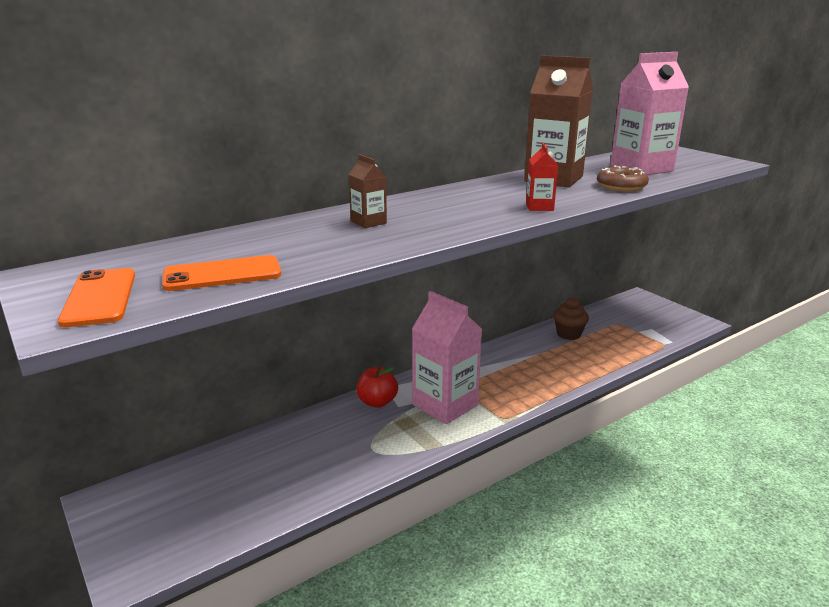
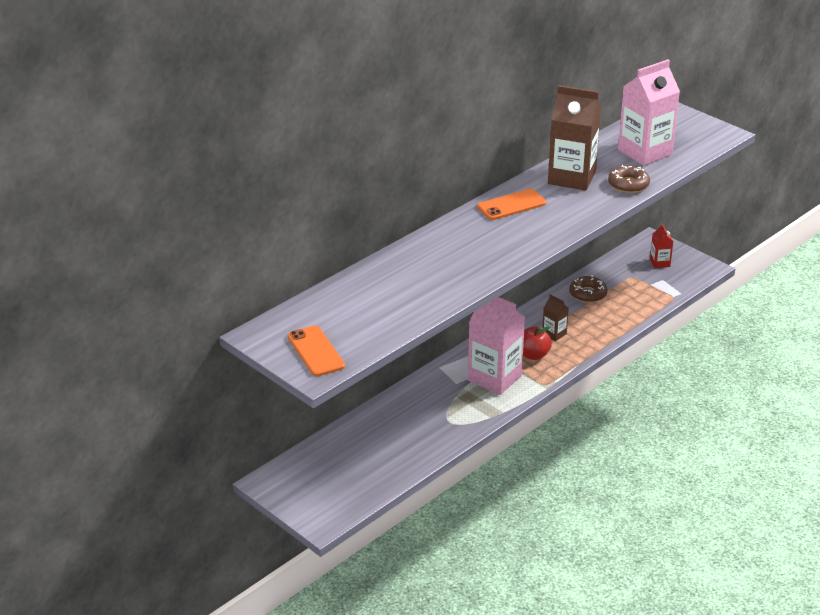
camera: 10 degrees left, 10 degrees up
orange phone [162,255,281,291] -> orange phone moved to [477,189,546,220]
brown carton [349,154,387,228] -> brown carton moved to [542,294,569,341]
red apple [356,367,398,408] -> red apple moved to [523,327,552,360]
red carton [526,143,558,211] -> red carton moved to [650,224,673,268]
brown cupcake [553,297,589,340] -> brown donut [569,275,607,303]

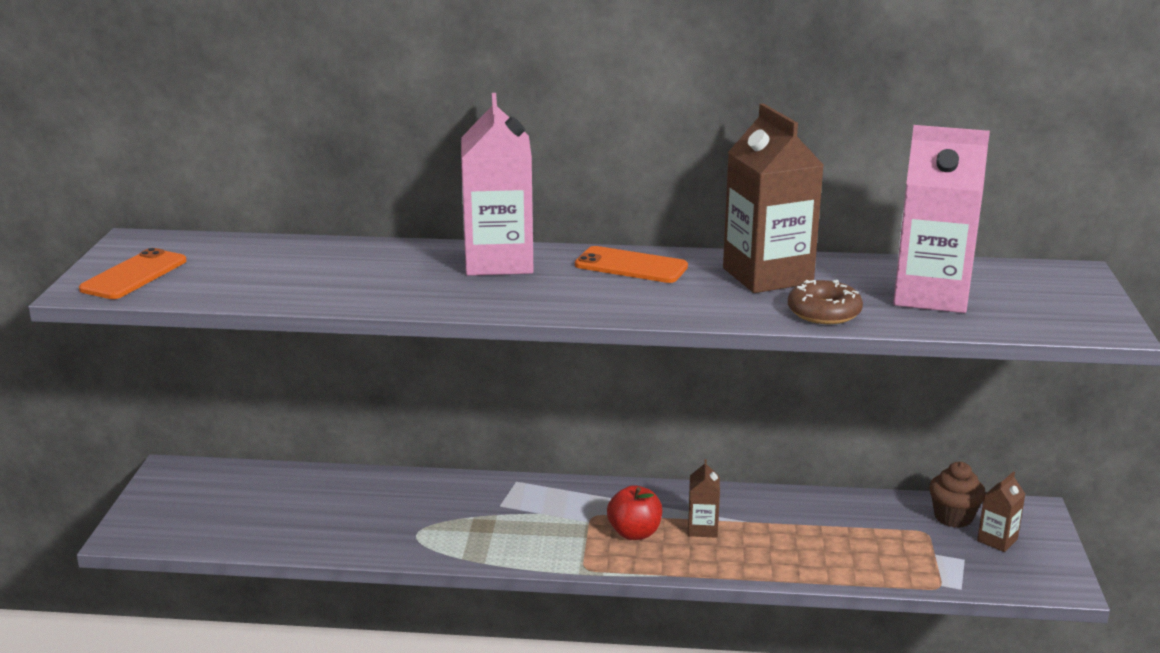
camera: 50 degrees right, 10 degrees down
pink carton [468,297,525,395] -> pink carton moved to [461,93,534,276]
brown donut [569,275,607,303] -> none
red carton [650,224,673,268] -> brown carton [977,471,1025,552]
none -> brown cupcake [929,462,986,528]

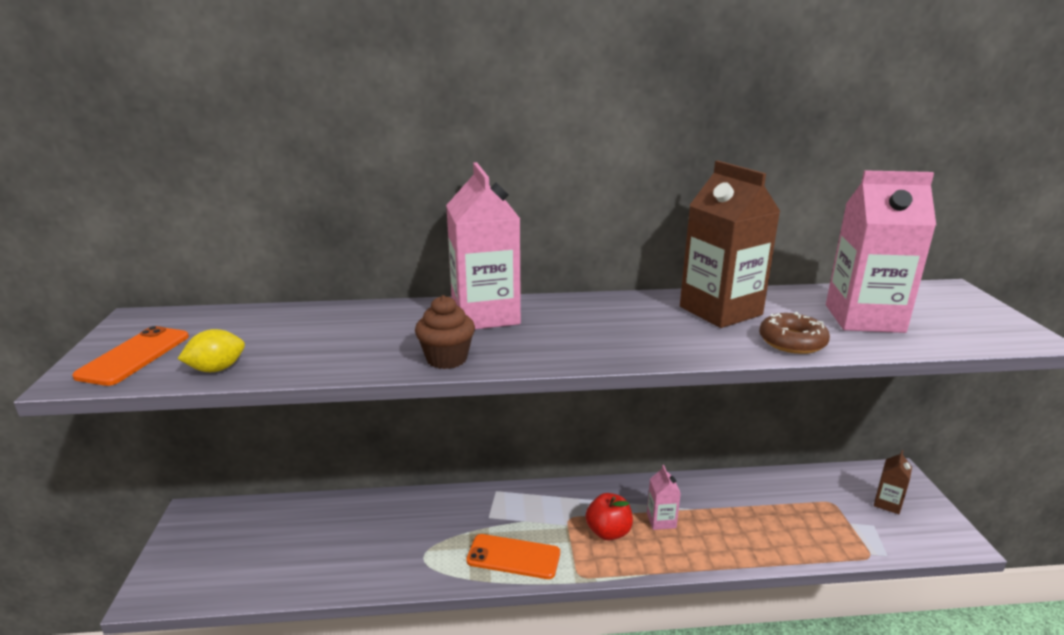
camera: 10 degrees left, 0 degrees up
orange phone [575,246,688,283] -> orange phone moved to [466,534,560,579]
brown carton [688,459,720,538] -> pink carton [647,465,681,530]
brown cupcake [929,462,986,528] -> brown cupcake moved to [415,295,475,369]
none -> yellow lemon [178,329,245,372]

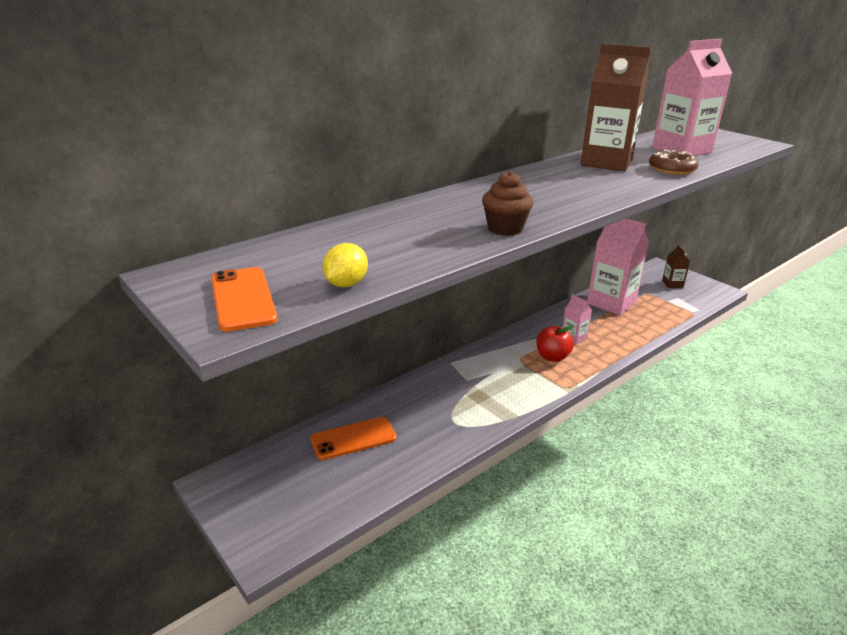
camera: 35 degrees left, 5 degrees up
pink carton [446,162,521,329] -> pink carton moved to [587,218,649,315]
orange phone [466,534,560,579] -> orange phone moved to [311,417,397,460]

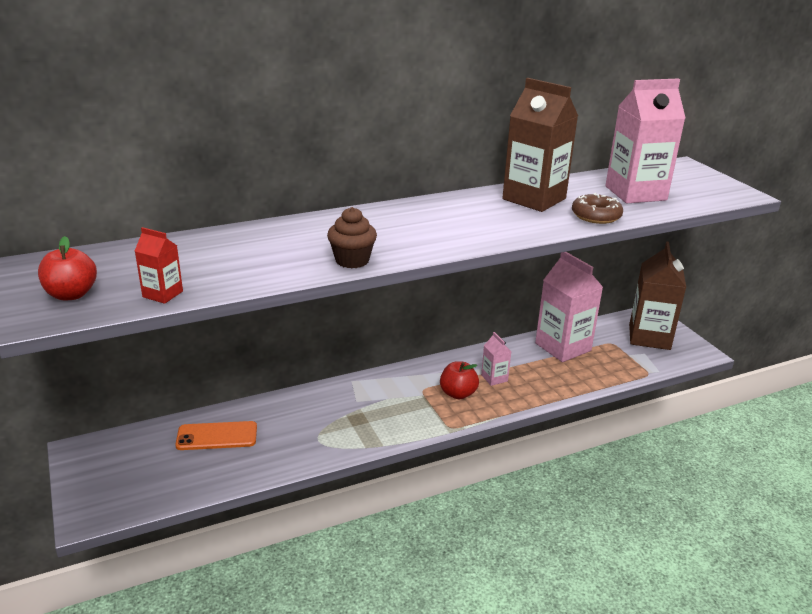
camera: 15 degrees right, 0 degrees up
orange phone [211,267,277,332] -> red apple [38,236,97,300]
yellow lemon [322,243,368,287] -> red carton [135,227,183,304]
brown carton [662,245,690,288] -> brown carton [629,242,686,350], size x2.15

